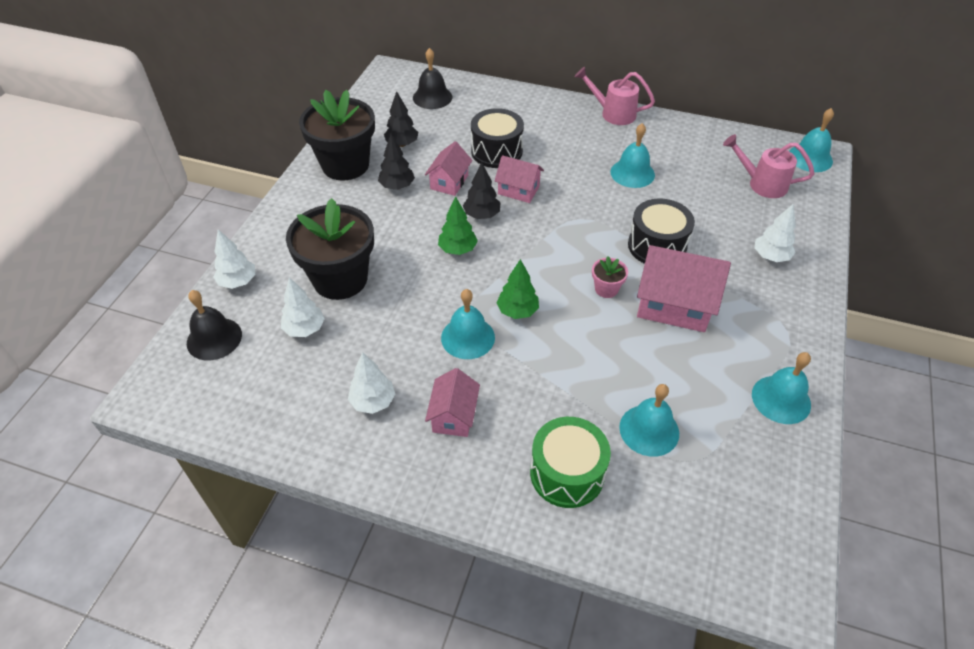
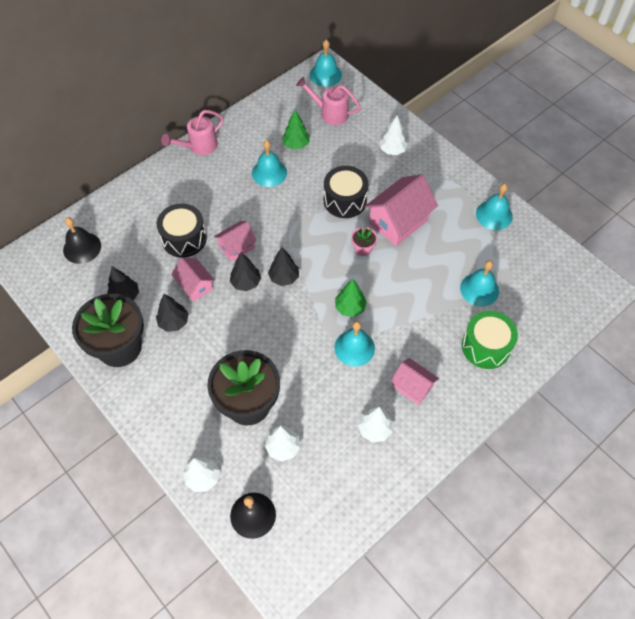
camera: 60 degrees left, 10 degrees up
green tree [438,197,478,255] -> green tree moved to [282,110,310,149]
pink watering can [723,134,815,198] -> pink watering can turned 60 degrees clockwise [296,77,361,125]
none -> black tree [268,247,299,286]

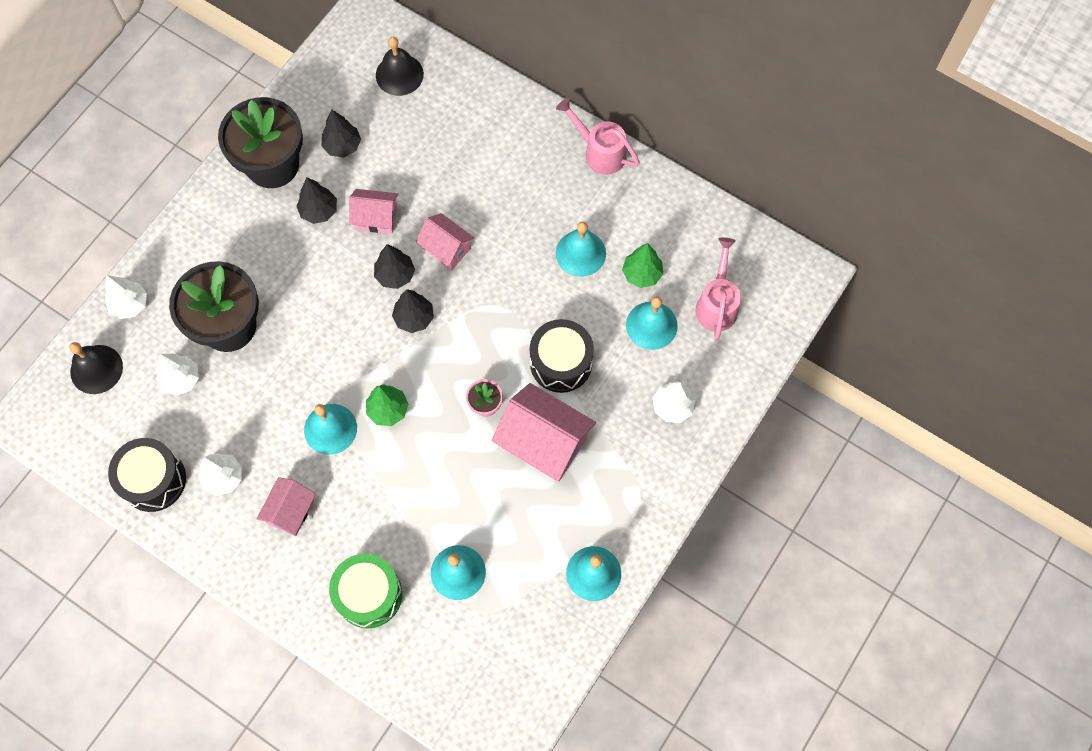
camera: 75 degrees right, 10 degrees up
black drum [157,203,207,258] -> black drum moved to [108,438,186,512]
pink house [171,257,215,302] -> pink house turned 60 degrees clockwise [349,189,398,234]
turquoise bell [310,40,342,87] -> turquoise bell moved to [626,296,678,350]

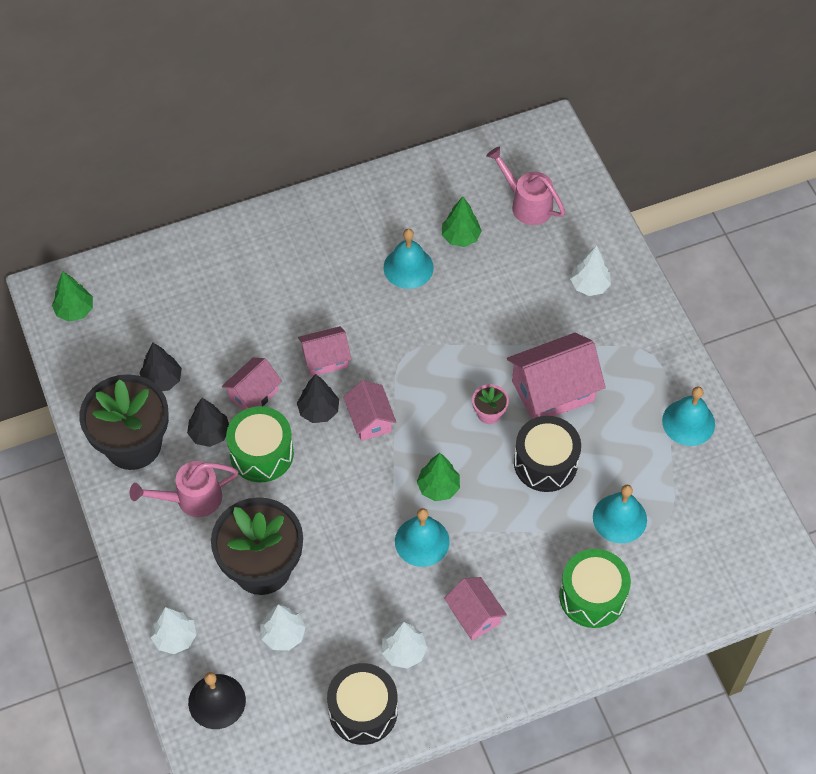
camera: 55 degrees left, 10 degrees down
black bell [376,37,424,96] -> none
black tree [392,289,434,333] -> pink house [343,380,396,441]
black drum [530,319,594,393] -> black drum moved to [514,416,581,492]
pink watering can [556,98,640,175] -> pink watering can moved to [130,461,238,517]
turquoise bell [626,296,678,350] -> none
none -> green tree [52,271,93,322]
none -> green drum [226,406,294,482]

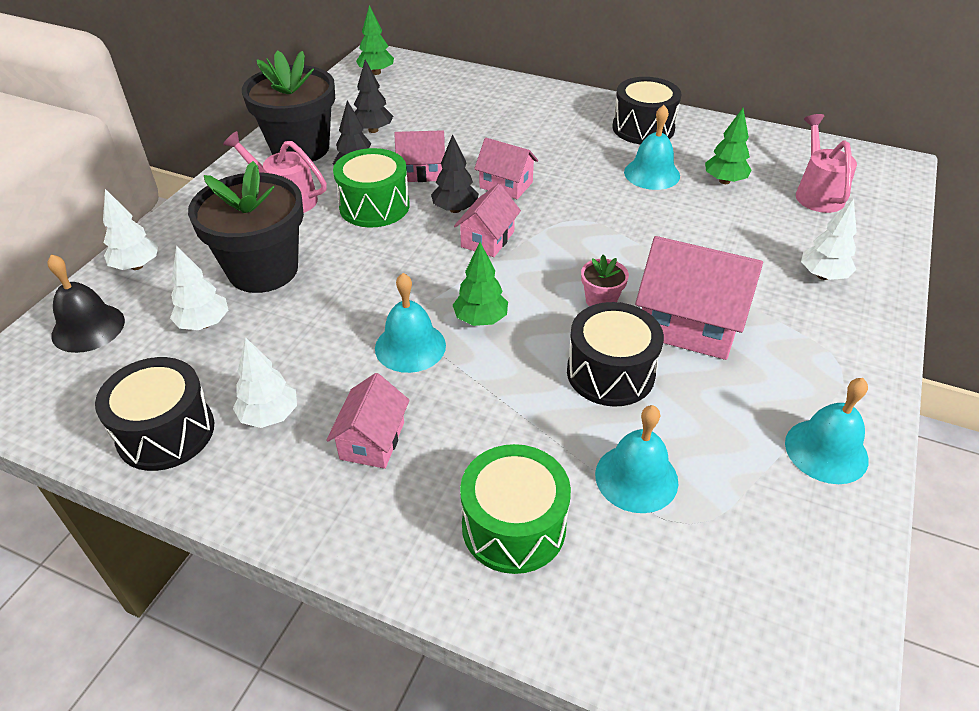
camera: 45 degrees right, 15 degrees down
none -> black drum [613,77,681,144]

